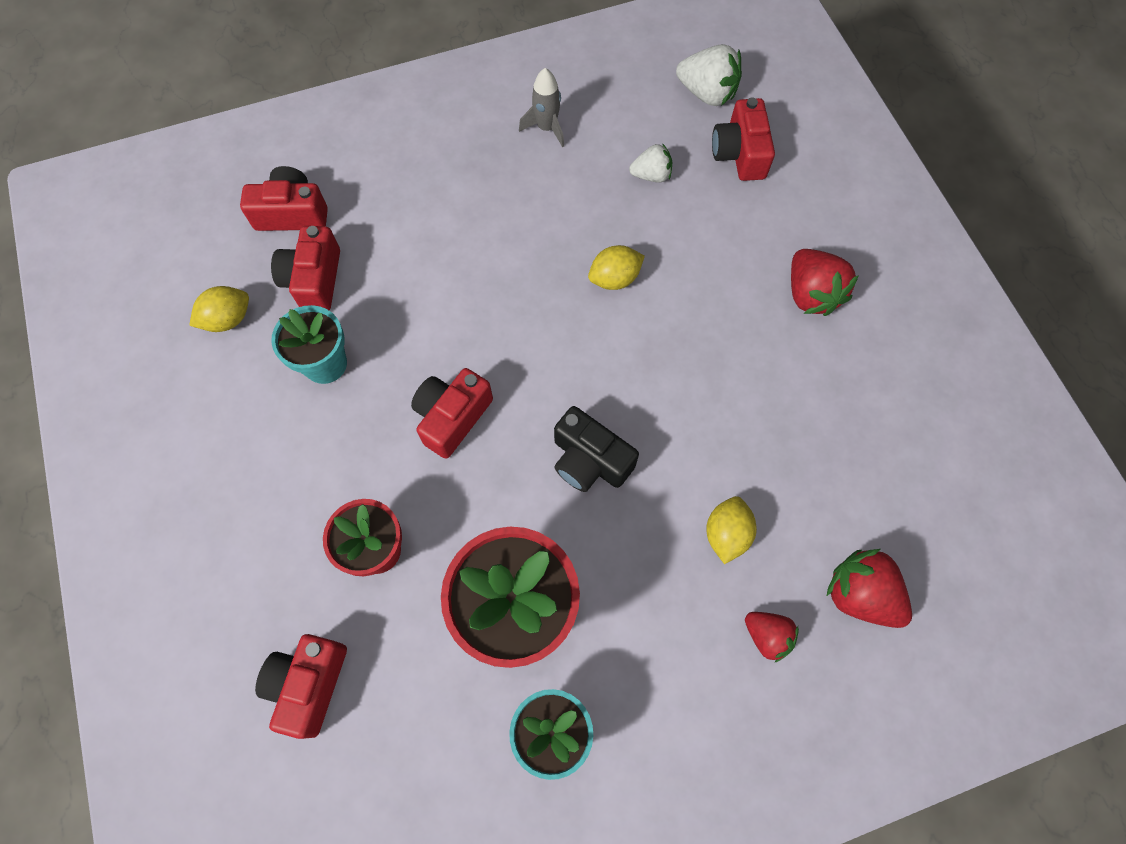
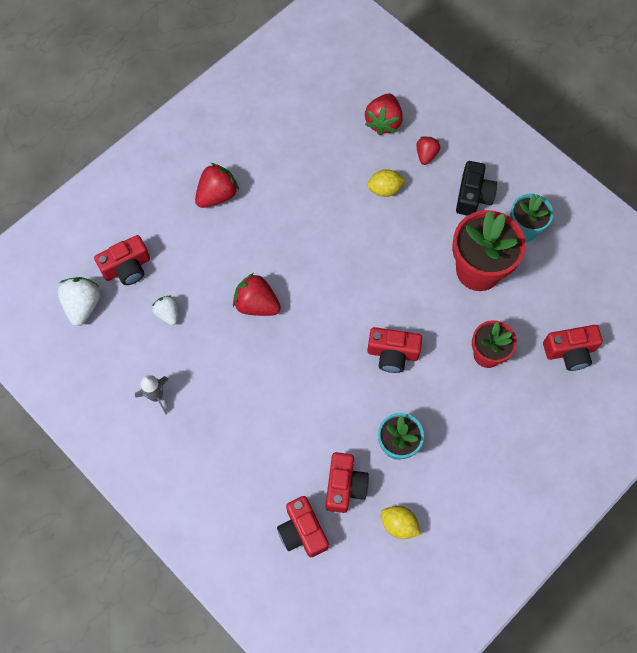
camera: 115 degrees left, 0 degrees up
red camera [271,226,340,311] -> red camera turned 60 degrees counterclockwise [326,452,369,513]
black camera [554,406,639,492] -> black camera moved to [456,161,497,216]
yellow lemon [588,245,645,290] -> red strawberry [233,273,281,316]

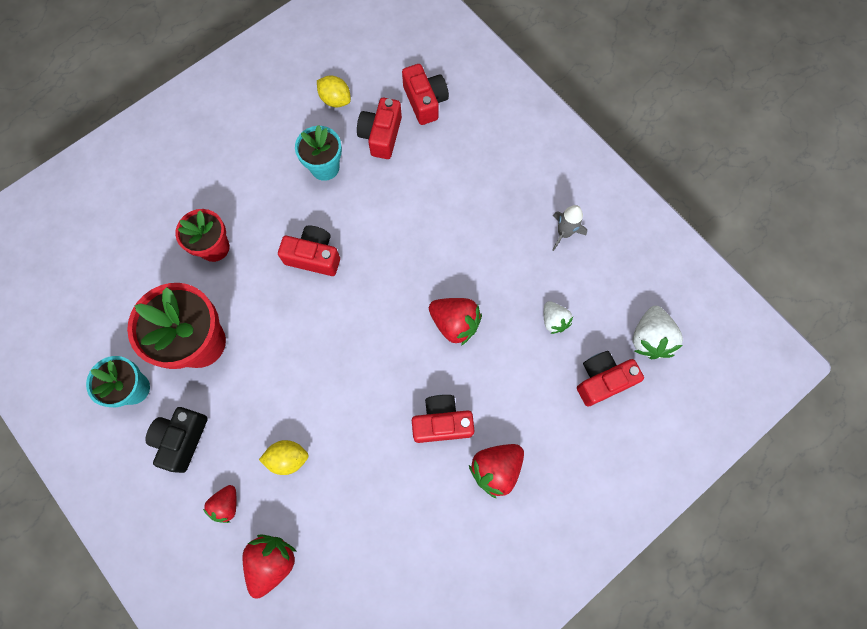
camera: 175 degrees left, 5 degrees up
red camera [543,325,603,371] -> red camera moved to [412,395,475,443]

